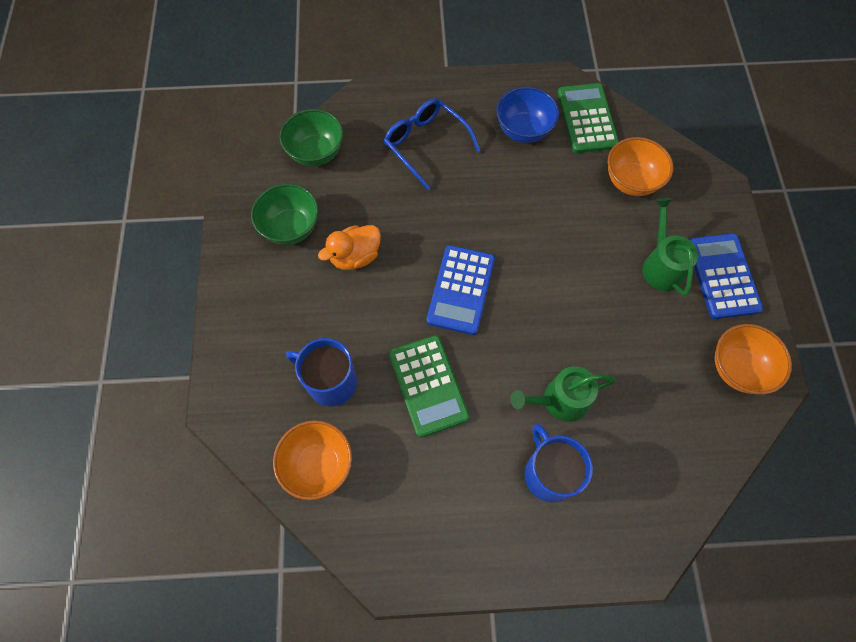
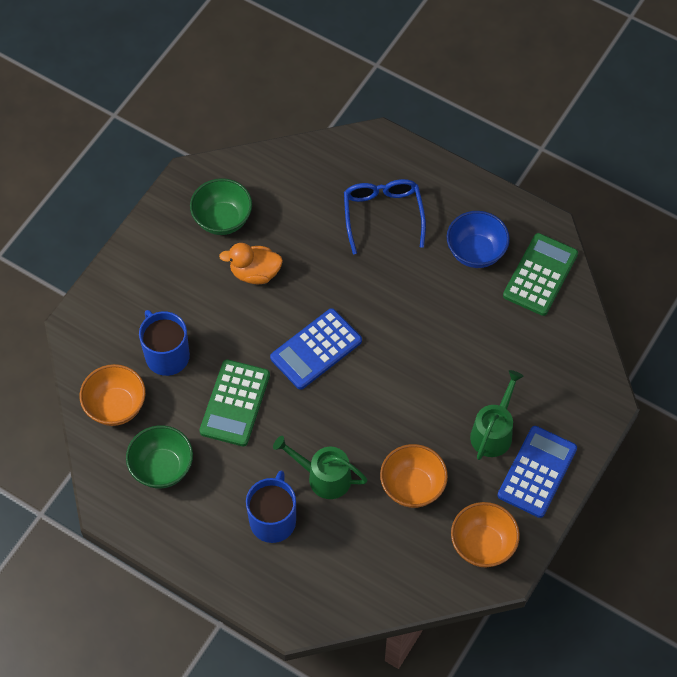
camera: 35 degrees right, 5 degrees down
green bowl [279,109,344,166] -> green bowl moved to [126,425,193,489]
orange bowl [608,137,673,196] -> orange bowl moved to [380,444,448,508]

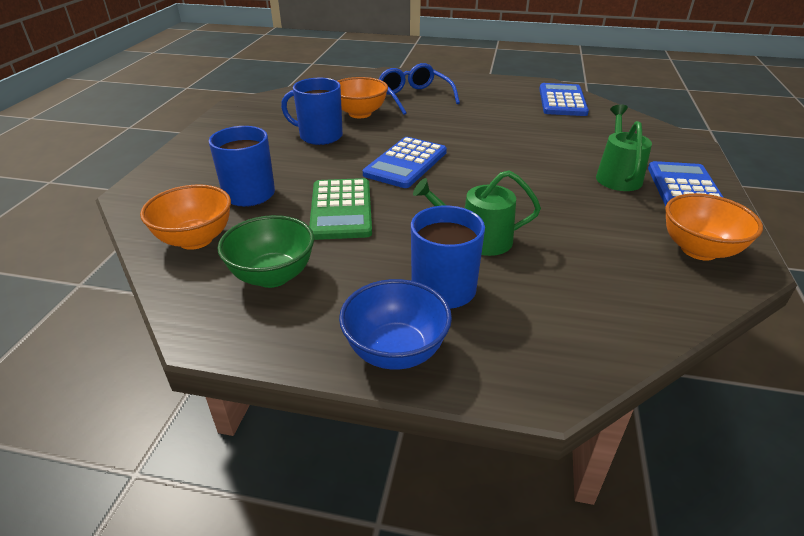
camera: 20 degrees left, 25 degrees down
green bowl [190,178,252,235] -> none
orange duck [219,243,283,284] -> blue mug [281,78,343,145]
orange bowl [380,444,448,508] -> orange bowl moved to [338,77,388,118]
blue bowl [447,211,510,268] -> blue bowl moved to [339,279,452,369]
green calculator [503,233,578,316] -> blue calculator [539,83,589,116]

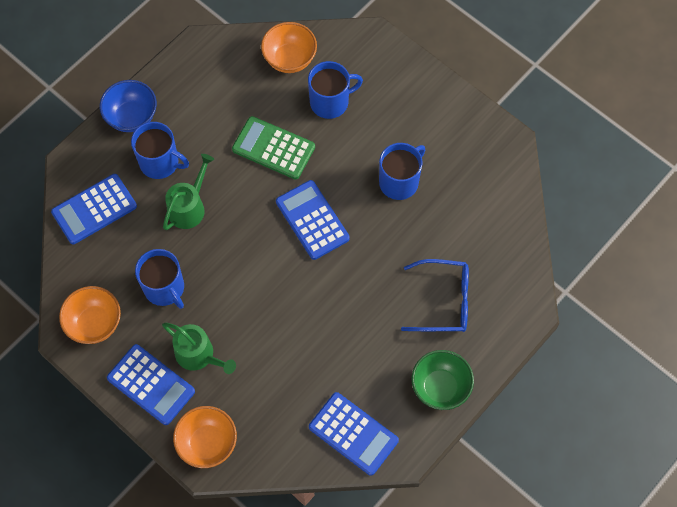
camera: 120 degrees right, 30 degrees up
green bowl [217,215,314,288] -> green bowl moved to [412,350,474,410]
orange bowl [338,77,388,118] -> orange bowl moved to [173,406,237,468]
none -> blue calculator [51,174,137,244]
none -> blue mug [135,249,184,309]

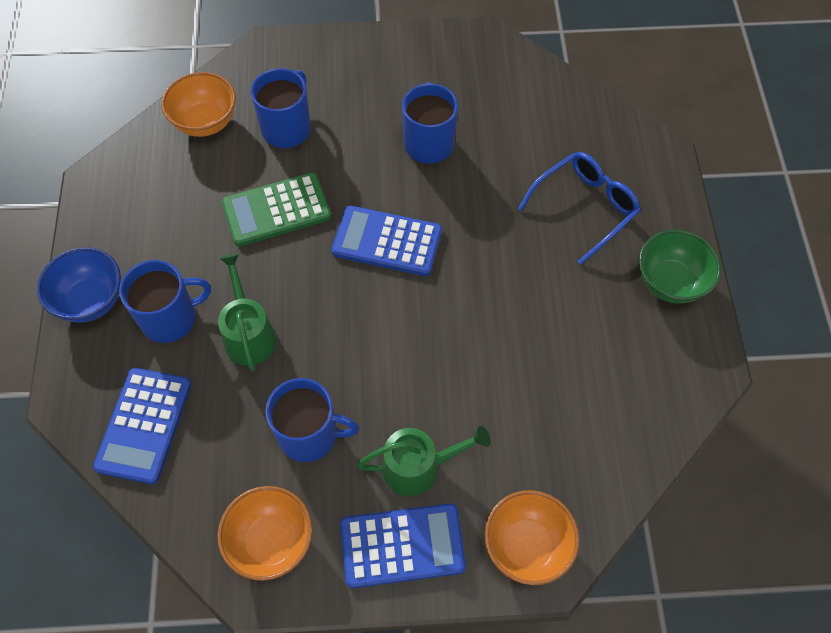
camera: 45 degrees left, 5 degrees down
blue calculator [309,392,399,476] -> none

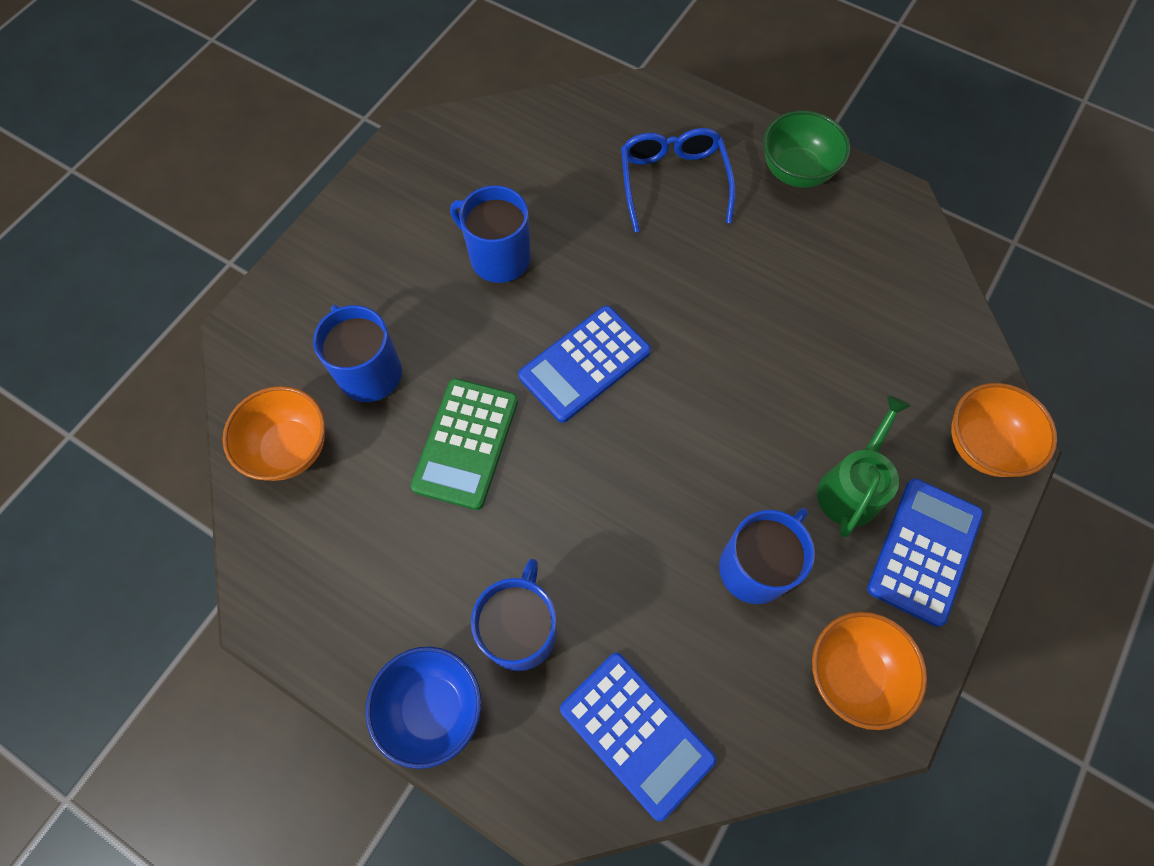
camera: 55 degrees left, 5 degrees up
green watering can [218,254,276,371] -> none

